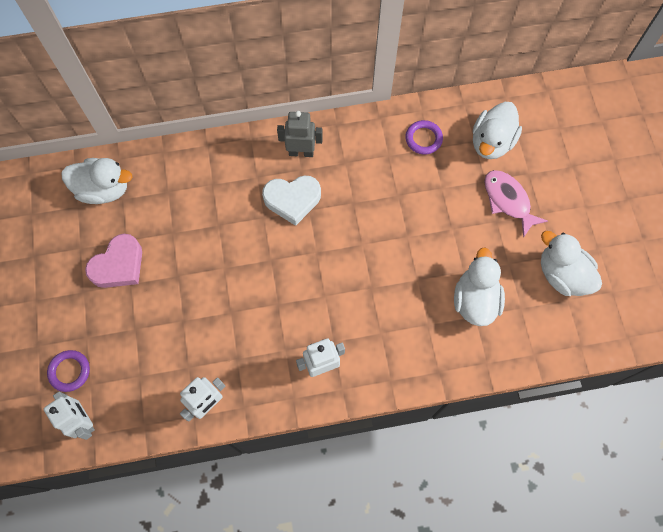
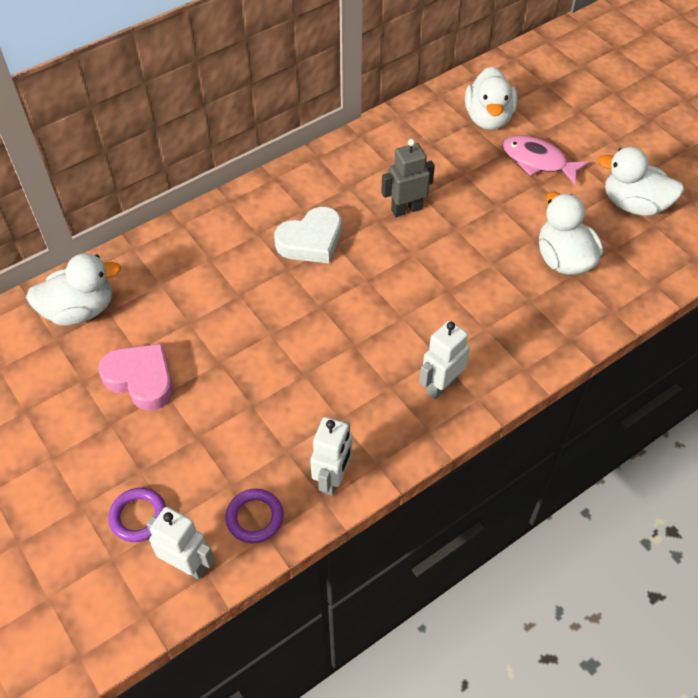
camera: 25 degrees left, 15 degrees down
pink heart [85,234,142,288] -> pink heart turned 75 degrees counterclockwise [98,344,173,410]
grey robot [277,111,323,157] -> grey robot moved to [381,139,435,217]
purple ring [405,120,443,155] -> purple ring moved to [226,489,284,543]

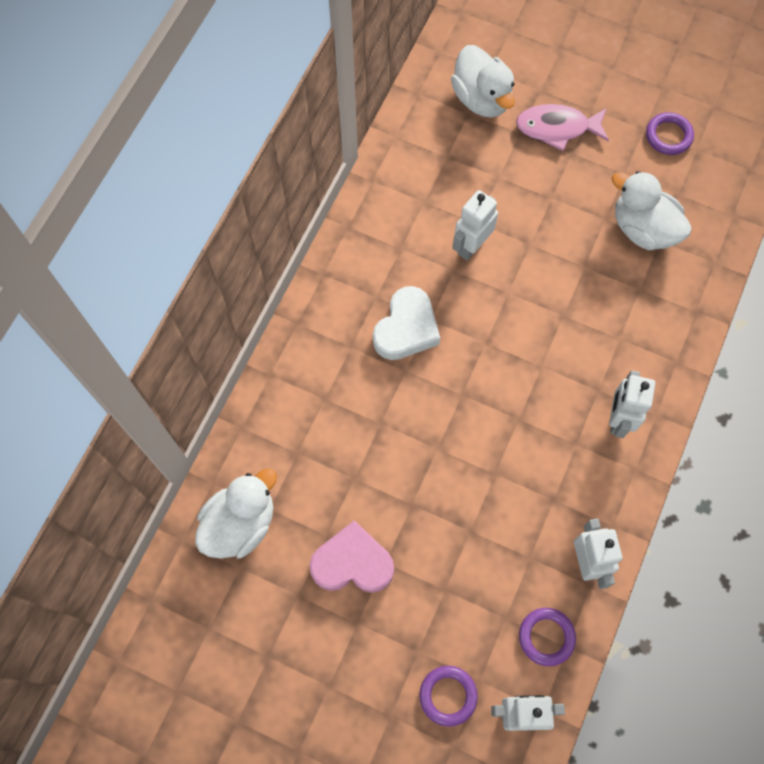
camera: 30 degrees left, 15 degrees up
grey robot [381,139,435,217] -> white robot [452,190,498,260]
white duck [598,147,684,216] -> purple ring [646,112,694,155]

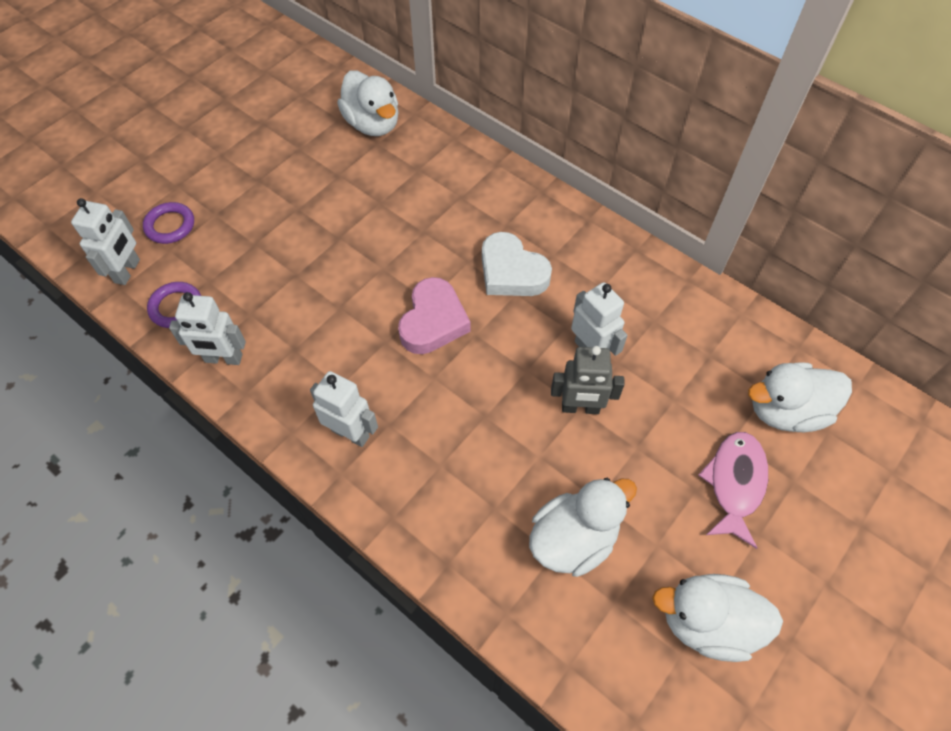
camera: 105 degrees right, 10 degrees down
pink heart [309,520,394,593] -> pink heart moved to [398,277,470,354]
purple ring [646,112,694,155] -> white duck [652,574,783,662]
none -> grey robot [551,346,625,414]

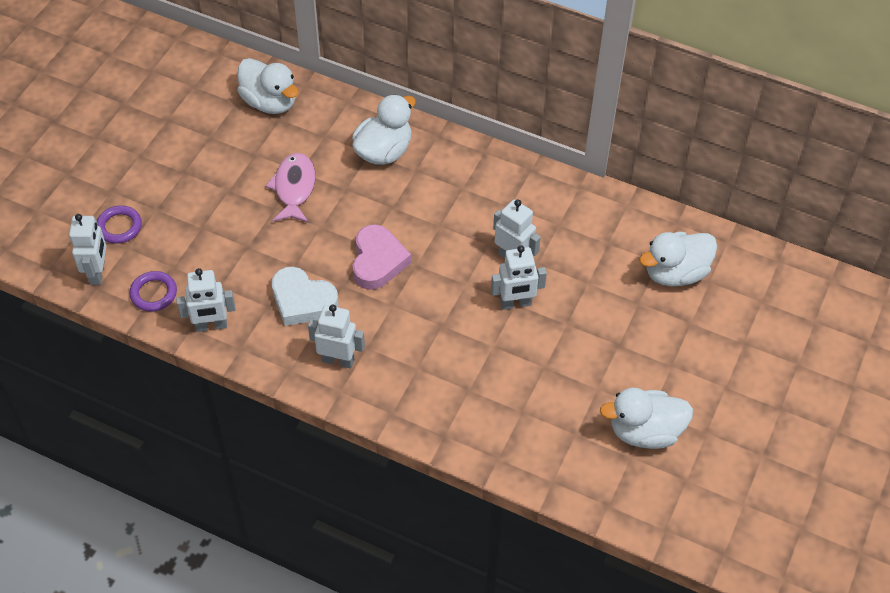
camera: 15 degrees left, 5 degrees down
white heart [482,232,552,296] -> white heart moved to [272,267,338,326]
white duck [529,478,637,577] -> white duck moved to [352,94,416,165]
grey robot [551,346,625,414] -> white robot [491,245,547,310]
pink fish [698,432,768,549] -> pink fish moved to [265,153,315,223]

